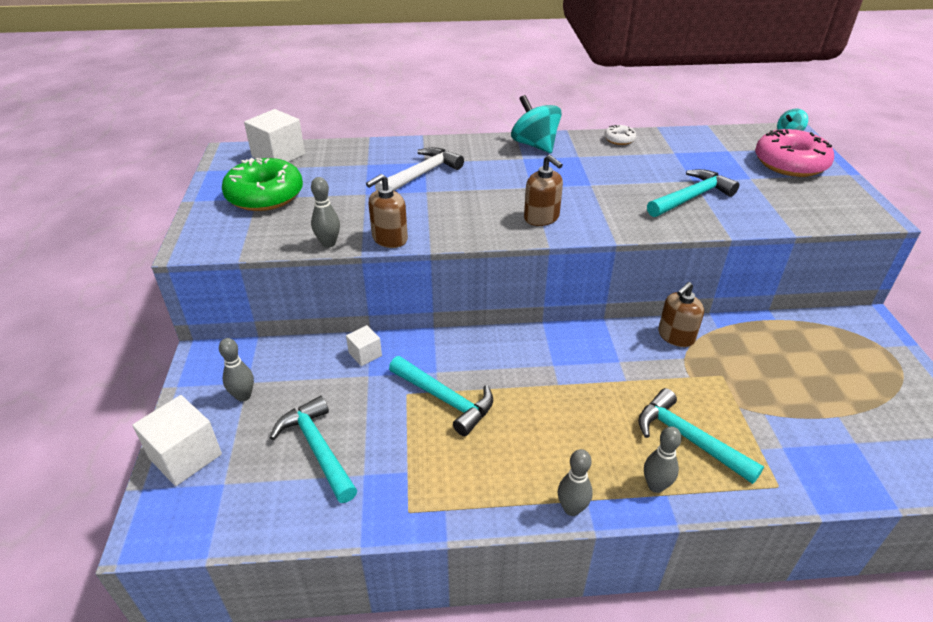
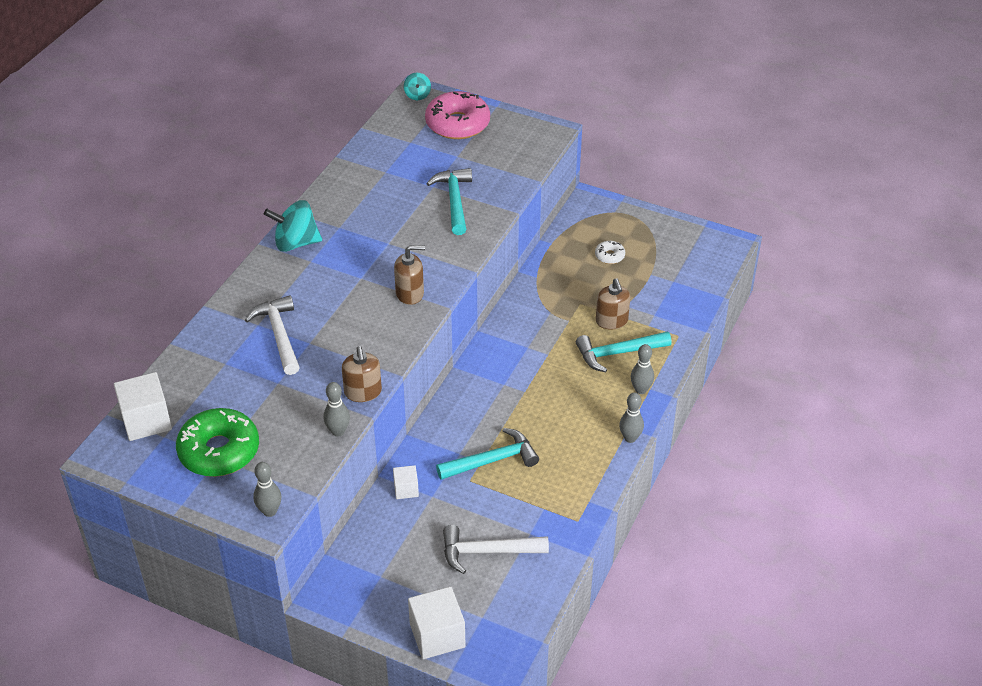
camera: 60 degrees left, 5 degrees up
grey bowling pin [219,338,254,402] -> grey bowling pin moved to [253,462,281,517]
turquoise hammer [270,396,358,503] -> white hammer [443,525,549,574]
white donut [604,125,636,145] -> white donut moved to [595,241,625,264]
brown soap dispenser [658,282,704,347] -> brown soap dispenser moved to [596,278,630,329]

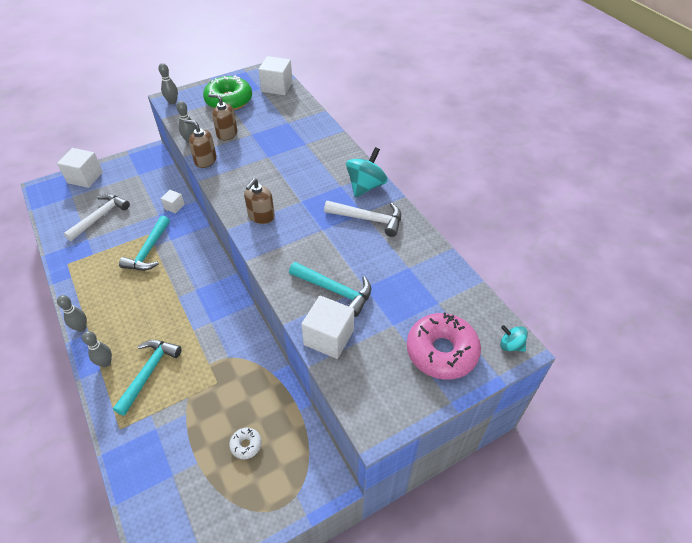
camera: 125 degrees right, 5 degrees up
white hammer [245,295,300,375] -> white hammer moved to [324,201,401,237]
brown soap dispenser [596,278,630,329] -> brown soap dispenser moved to [208,94,237,141]
none -> white cube [301,296,354,359]

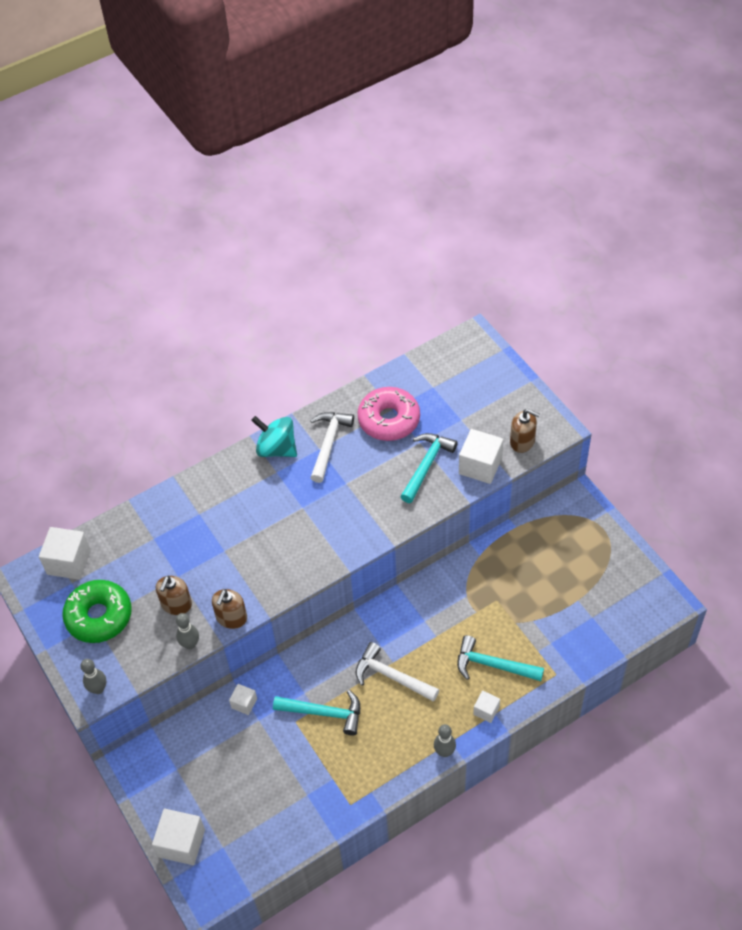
camera: 90 degrees left, 5 degrees up
white hammer [64,194,130,241] -> white hammer moved to [355,642,439,702]
grey bowling pin [82,331,112,367] -> white cube [473,691,500,723]
white donut [229,428,262,459] -> none
brown soap dispenser [244,178,275,224] -> brown soap dispenser moved to [510,409,540,453]
pink donut [407,313,481,380] -> pink donut moved to [358,387,420,441]
turquoise spinning top [500,325,528,352] -> none

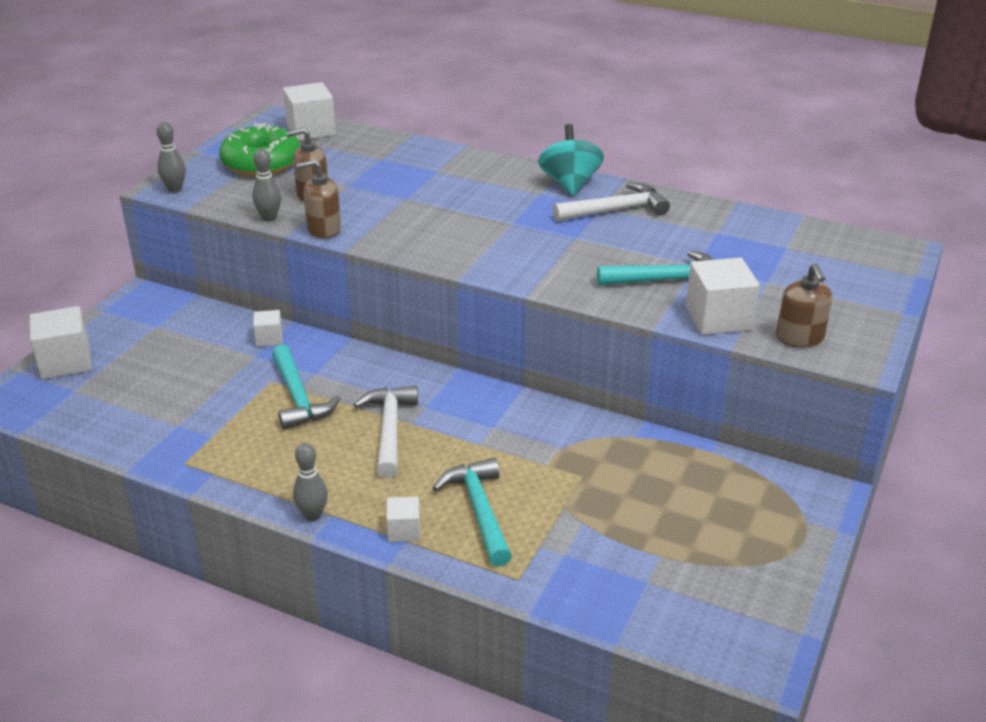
camera: 55 degrees right, 20 degrees down
pink donut [358,387,420,441] -> none

